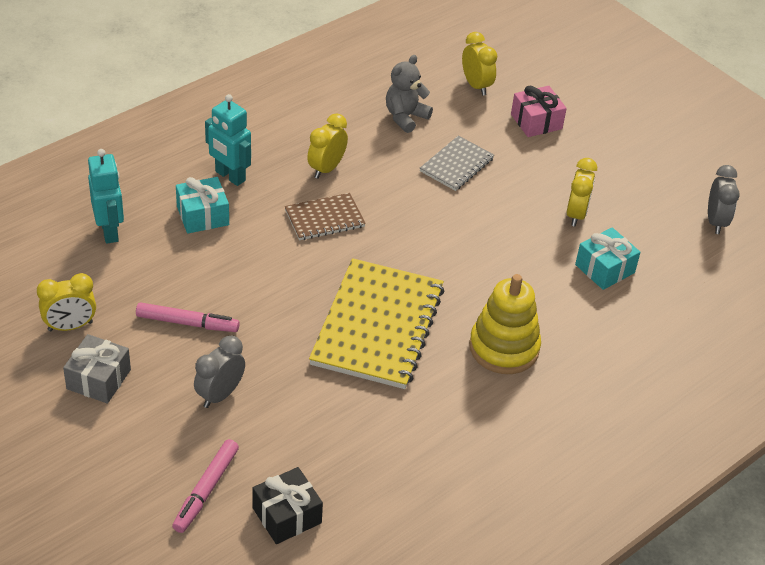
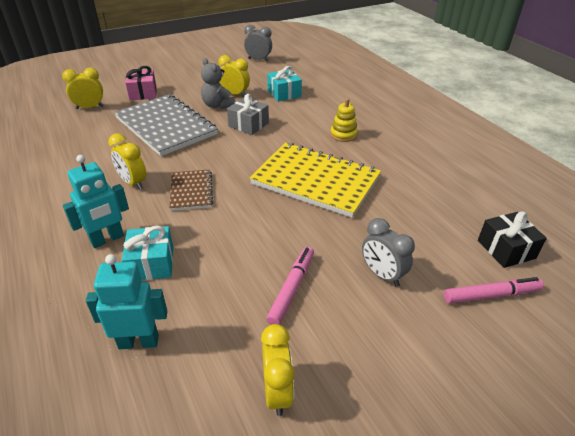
camera: 75 degrees left, 5 degrees down
grey gift [63,334,131,404] -> grey gift moved to [227,94,269,135]
pink marker [172,439,239,533] -> pink marker turned 45 degrees counterclockwise [444,277,544,304]
grey teddy bear [386,55,433,133] -> grey teddy bear moved to [201,58,235,109]
grey notebook [420,136,494,191] -> grey notebook [114,94,218,156], size x1.94
yellow stacking toy [469,274,541,374] -> yellow stacking toy [330,98,358,142], size x0.59

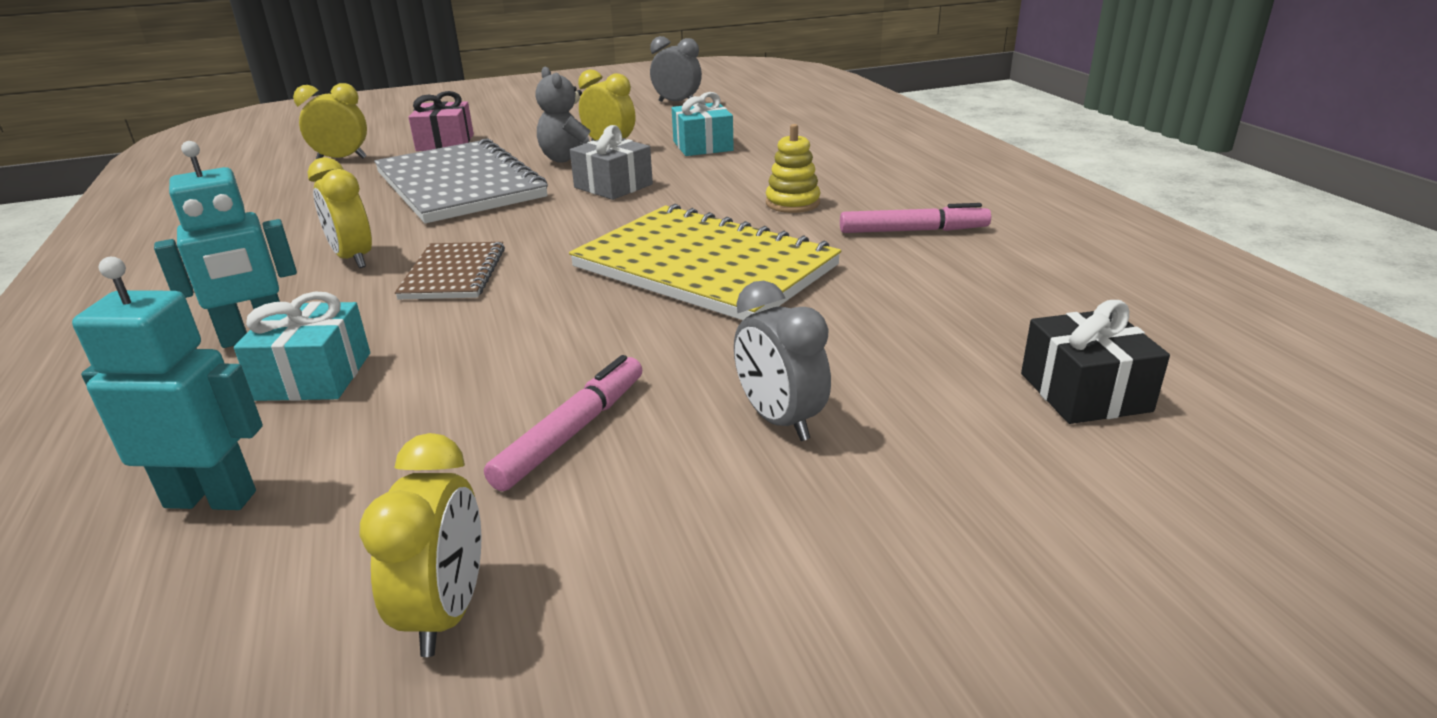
camera: 10 degrees right, 10 degrees down
pink marker [444,277,544,304] -> pink marker moved to [840,203,991,233]

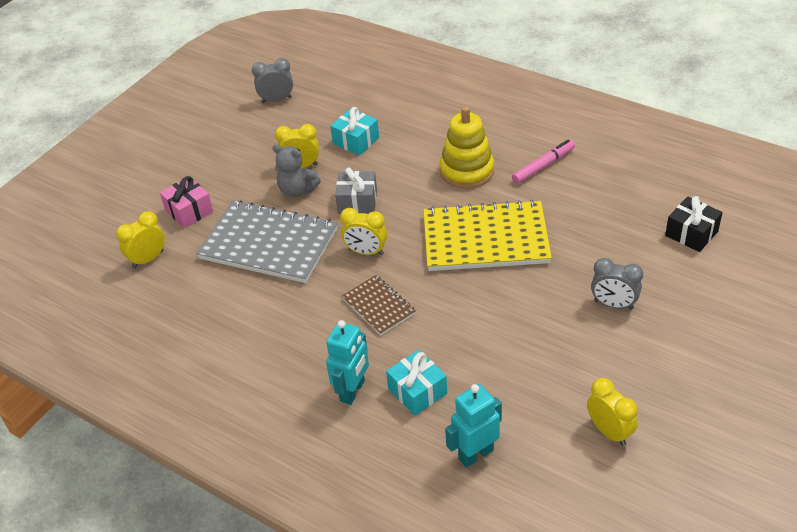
camera: 35 degrees left, 15 degrees up
yellow clock [307,157,372,268] -> yellow clock moved to [340,208,387,255]
pink marker [484,355,642,491] -> none
yellow stacking toy [766,124,821,213] -> yellow stacking toy [440,106,494,189], size x1.71

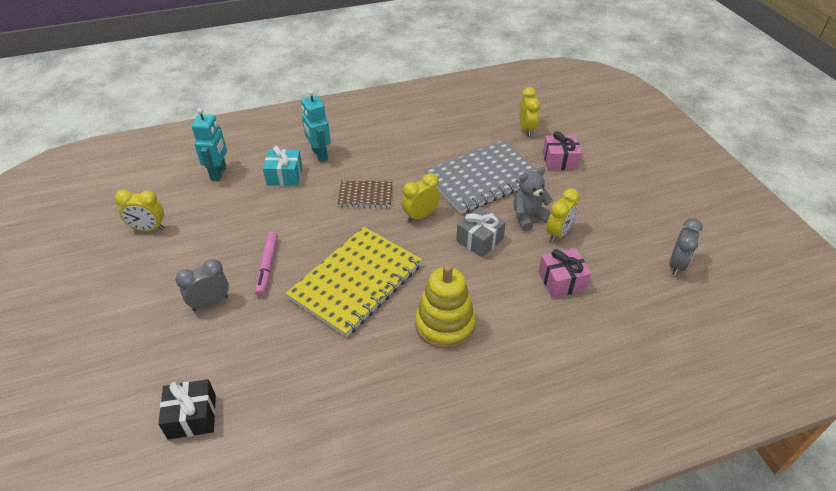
camera: 125 degrees right, 0 degrees up
turquoise gift [330,107,379,156] -> pink gift [538,248,591,298]
pink marker [512,139,575,184] -> pink marker moved to [255,231,278,296]

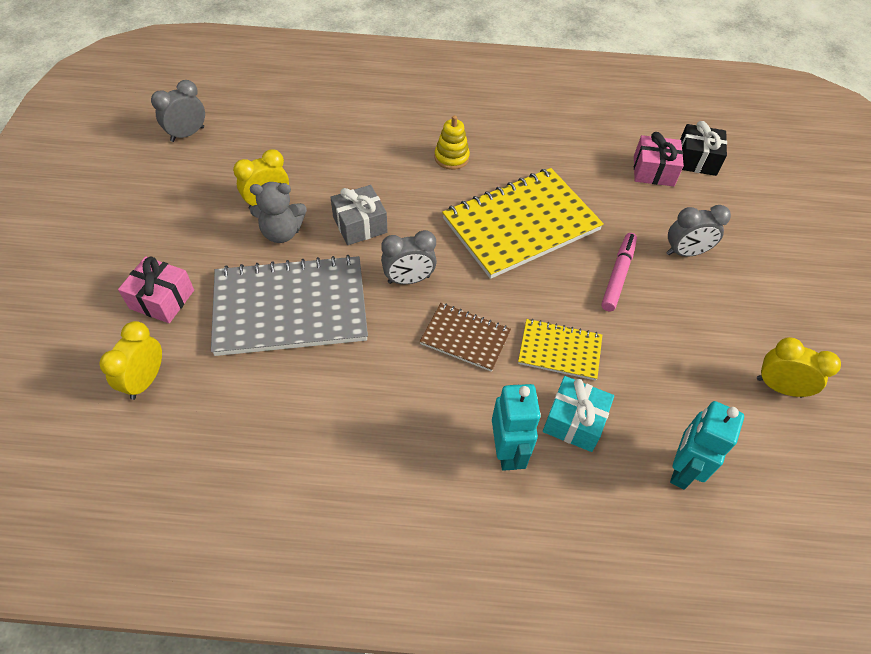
camera: 160 degrees left, 10 degrees up
yellow clock [402,173,440,222] -> grey clock [381,230,437,284]
yellow stacking toy [415,264,476,349] -> yellow stacking toy [434,115,470,170], size x0.59
pink gift [538,248,591,298] -> pink gift moved to [634,132,684,186]
none -> yellow notebook [518,319,602,381]

